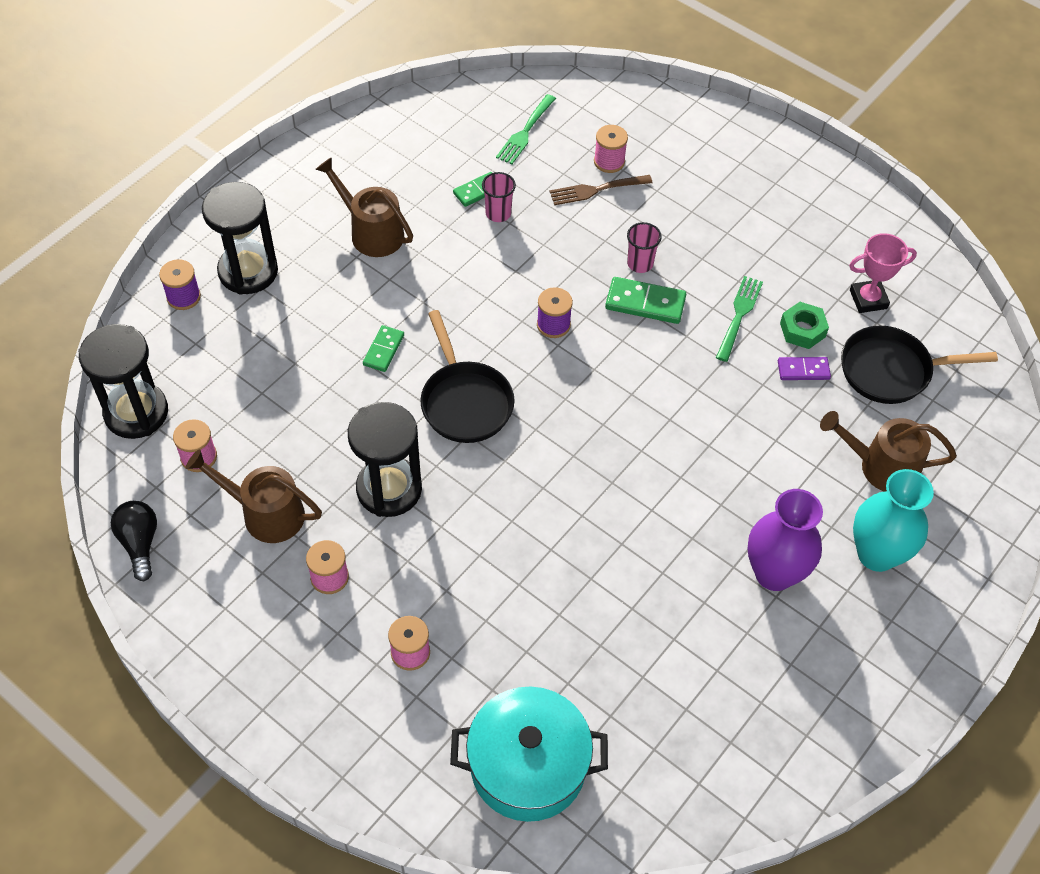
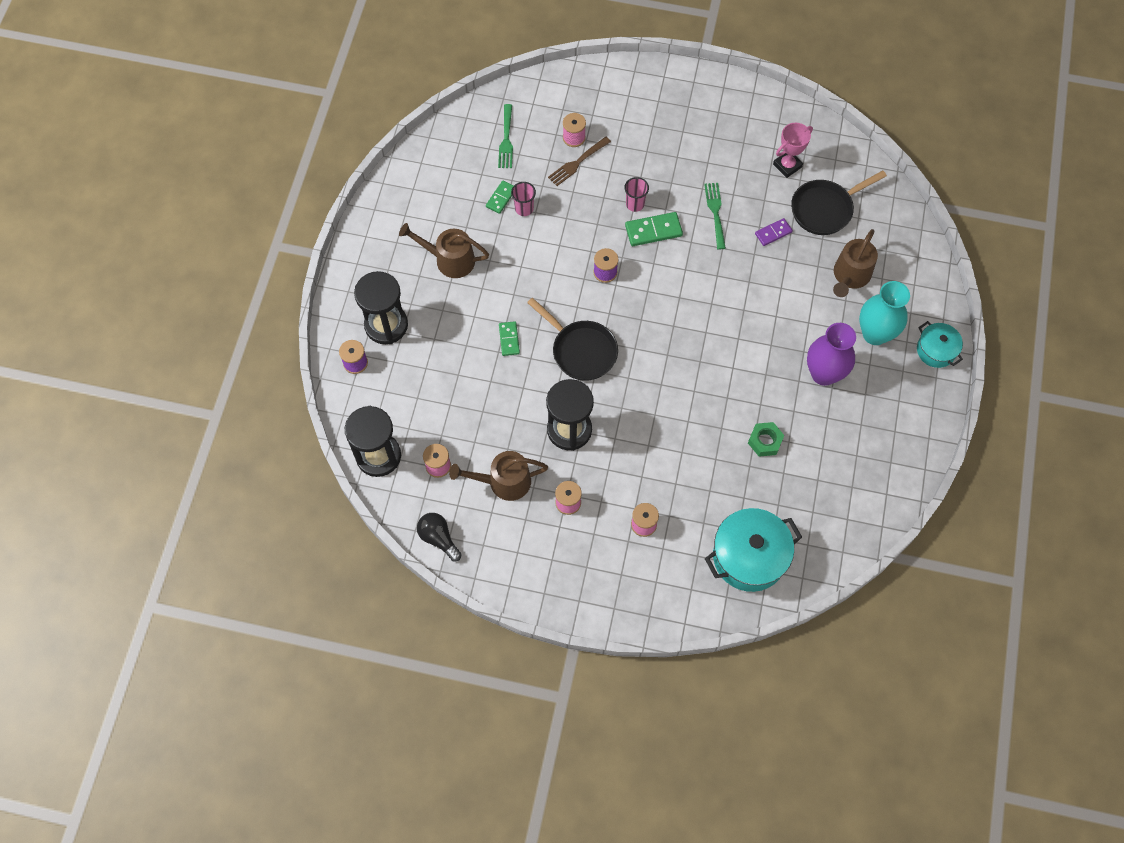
camera: 25 degrees left, 10 degrees up
green nut [780,302,829,349] -> green nut moved to [748,422,784,457]
brown watering can [820,411,957,492] -> brown watering can turned 45 degrees counterclockwise [833,229,878,297]
none -> turquoise pot [917,321,963,368]

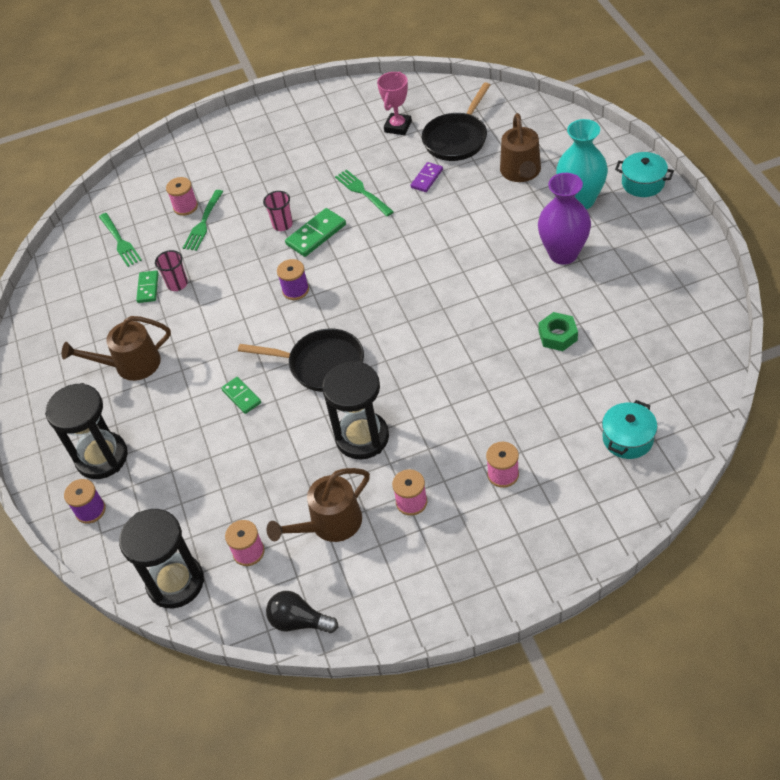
camera: 25 degrees left, 15 degrees down
brown fork [548,137,611,186] -> green fork [183,190,224,251]
turquoise pot [705,508,802,592] -> turquoise pot [602,400,657,459], size x0.57

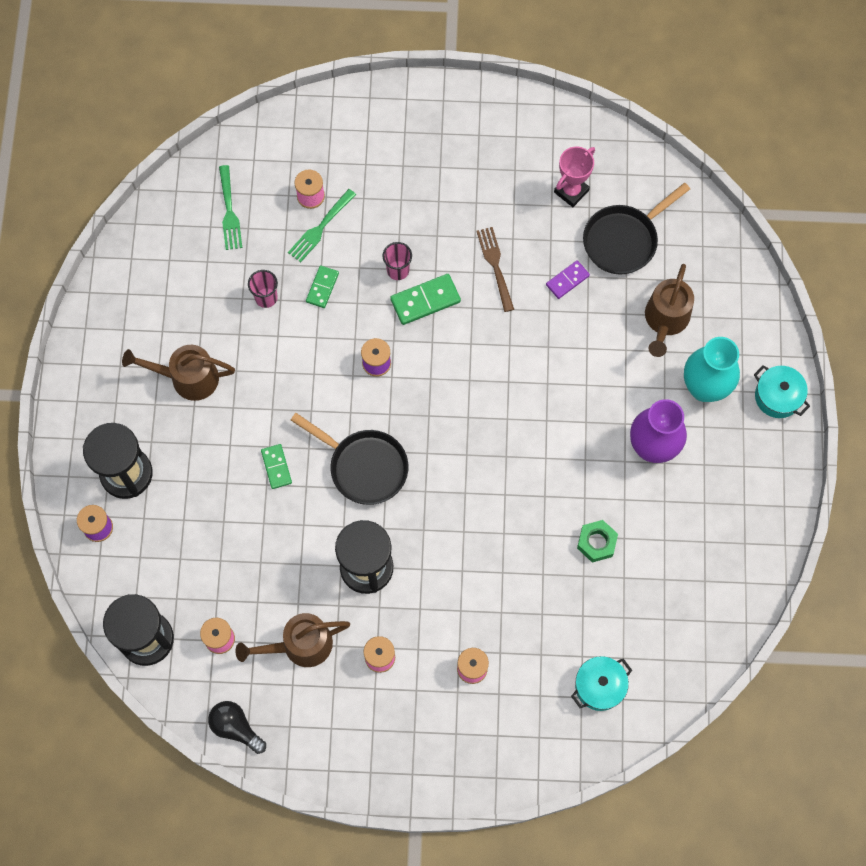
camera: 15 degrees right, 20 degrees up
green domino [136,270,159,303] -> green domino moved to [306,265,339,308]
green fork [335,170,394,216] -> brown fork [476,227,514,312]

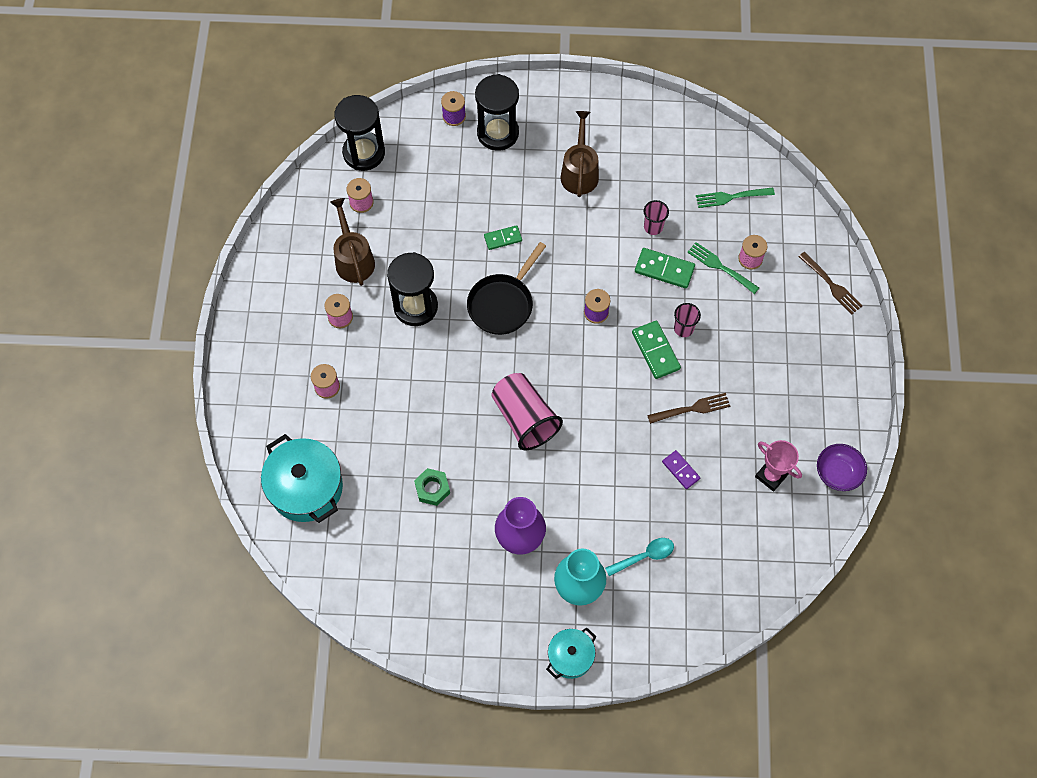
camera: 90 degrees right, 5 degrees down
black light bulb [208,701,266,754] -> none
green domino [306,265,339,308] -> green domino [635,248,695,288], size x1.56
turquoise pot [571,656,632,711] -> turquoise pot [261,434,343,523], size x1.74
black pan [583,183,690,275] -> none
brown watering can [645,264,694,357] -> turquoise spoon [605,538,674,576]
none -> pink cup [491,373,563,450]
none -> brown fork [798,252,862,315]
none -> purple bowl [817,444,867,491]

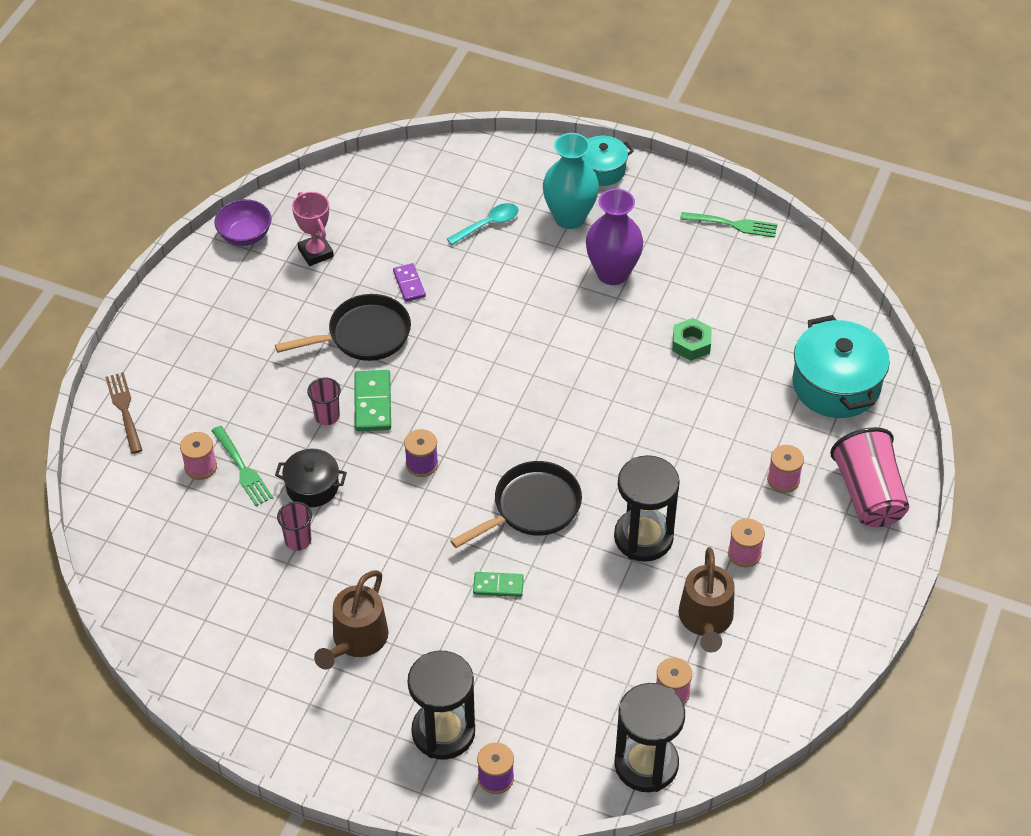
camera: 160 degrees left, 15 degrees down
pink cup [491,373,563,450] -> pink cup moved to [830,427,909,527]
turquoise spoon [605,538,674,576] -> turquoise spoon turned 150 degrees clockwise [447,203,518,245]
green domino [635,248,695,288] -> black pot [275,449,347,507]
brown fork [647,393,730,424] -> black pan [275,294,411,361]
green fork [696,187,775,208] -> green fork moved to [680,212,777,238]

